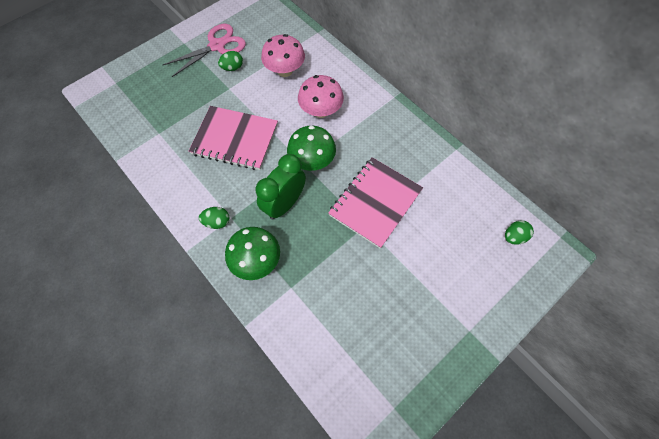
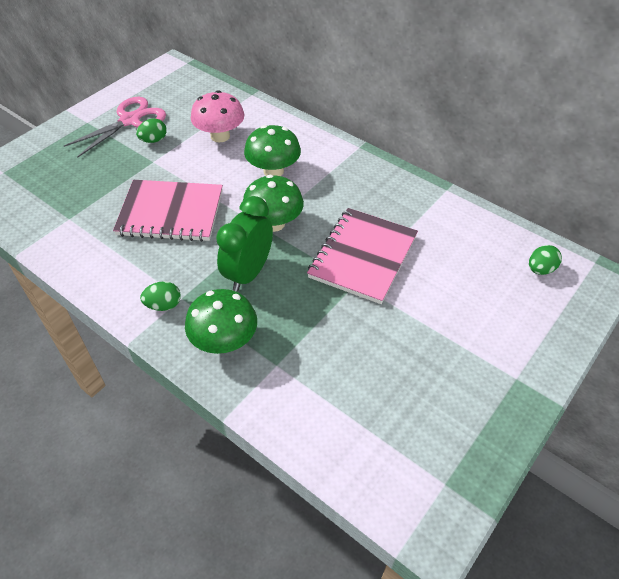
camera: 10 degrees left, 15 degrees down
pink mushroom [298,75,344,118] -> green mushroom [244,125,301,176]

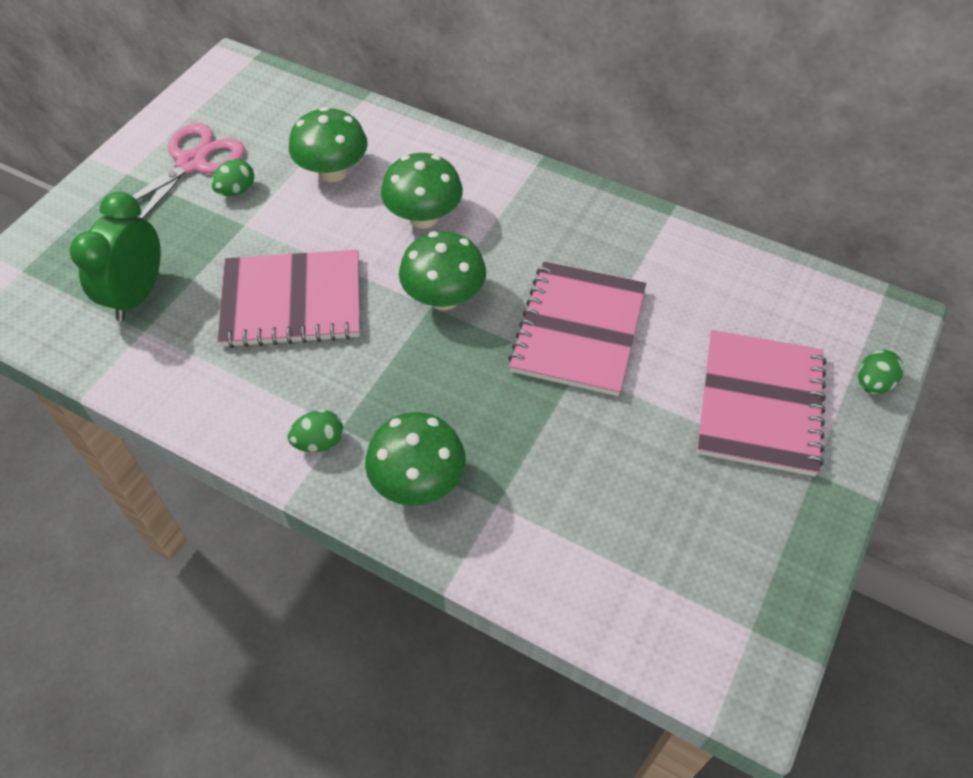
camera: 10 degrees left, 5 degrees up
pink mushroom [191,90,244,142] -> green mushroom [289,107,368,182]
green clock [216,196,273,292] -> green clock moved to [70,192,161,321]
green egg [529,245,562,275] -> green egg moved to [858,350,904,394]
none -> pink notebook [697,330,826,476]

